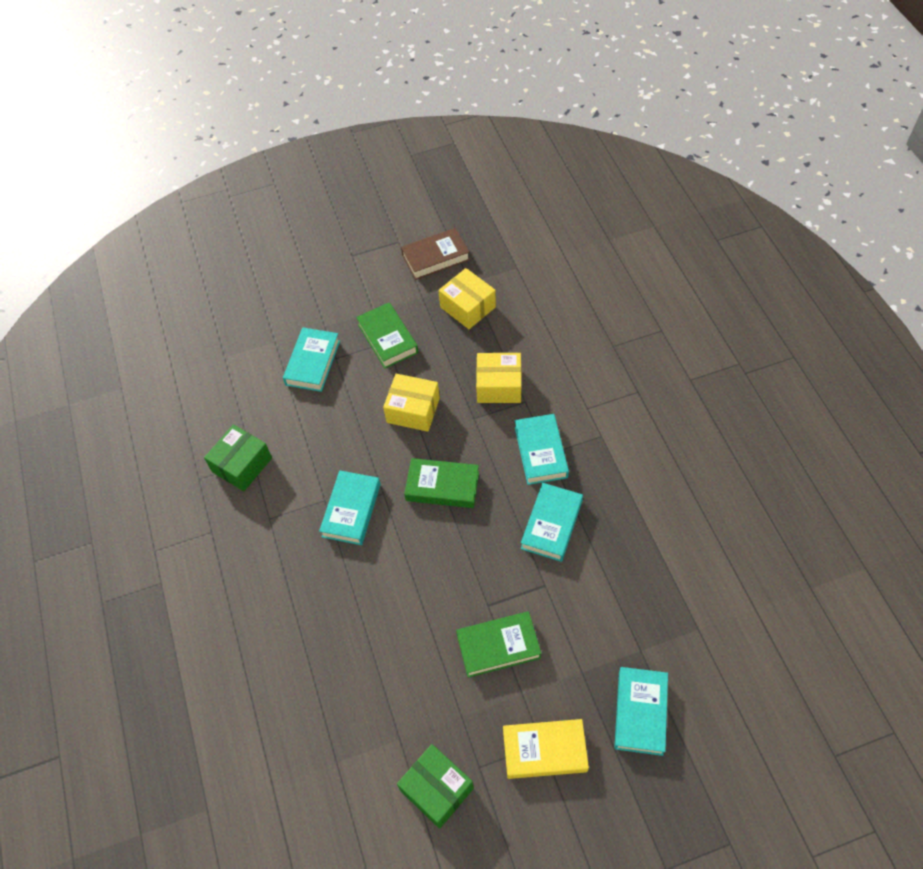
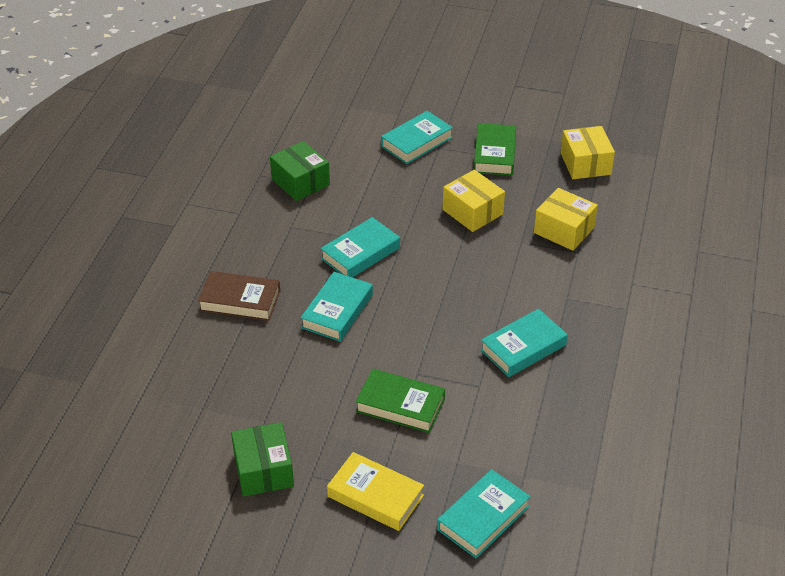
camera: 30 degrees right, 15 degrees down
green box [204,424,272,491] -> green box turned 75 degrees clockwise [270,141,330,201]
brown book [401,228,470,280] -> brown book moved to [198,271,280,321]
green book [404,458,479,508] -> none
turquoise book [515,414,569,485] -> turquoise book moved to [301,272,373,342]

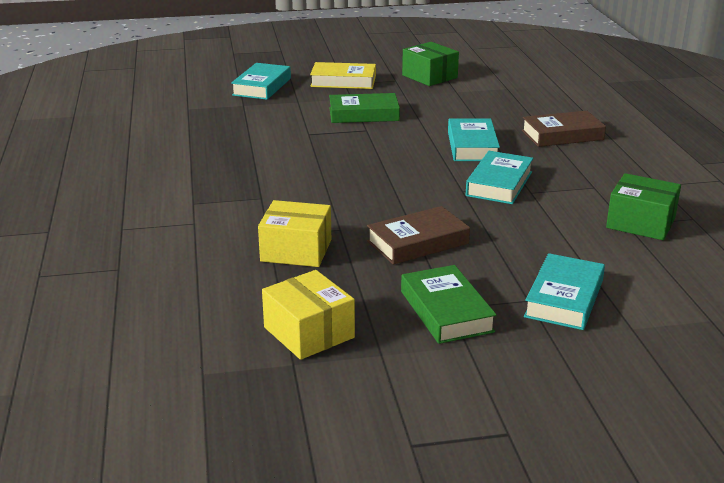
camera: 155 degrees right, 15 degrees down
yellow box [443,170,505,232] -> brown book [367,206,470,265]
turquoise book [481,309,568,377] -> none

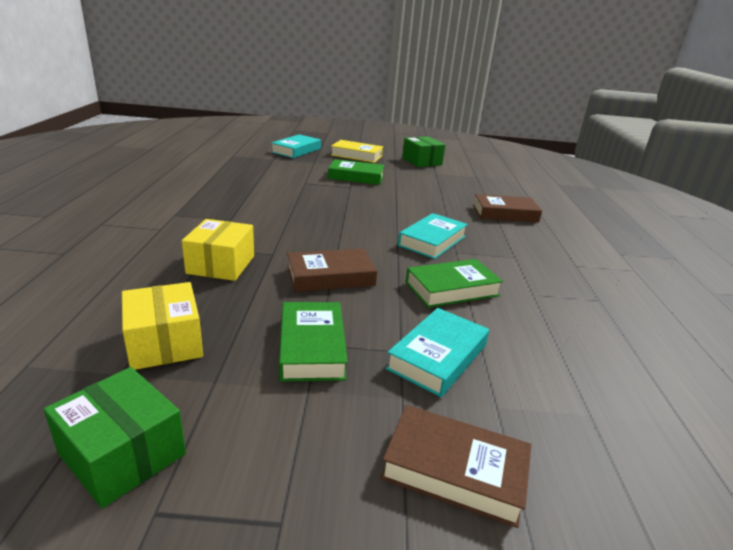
camera: 10 degrees right, 0 degrees up
yellow box [258,200,331,267] -> yellow box turned 75 degrees clockwise [182,219,254,281]
turquoise book [448,118,500,161] -> none
green box [606,173,681,240] -> green box moved to [44,367,186,508]
none -> brown book [380,405,531,528]
none -> green book [406,259,503,308]

